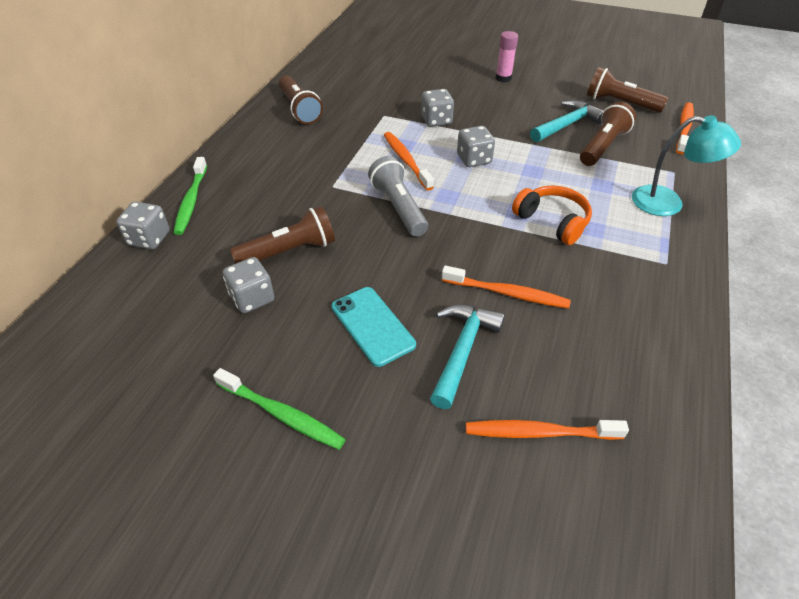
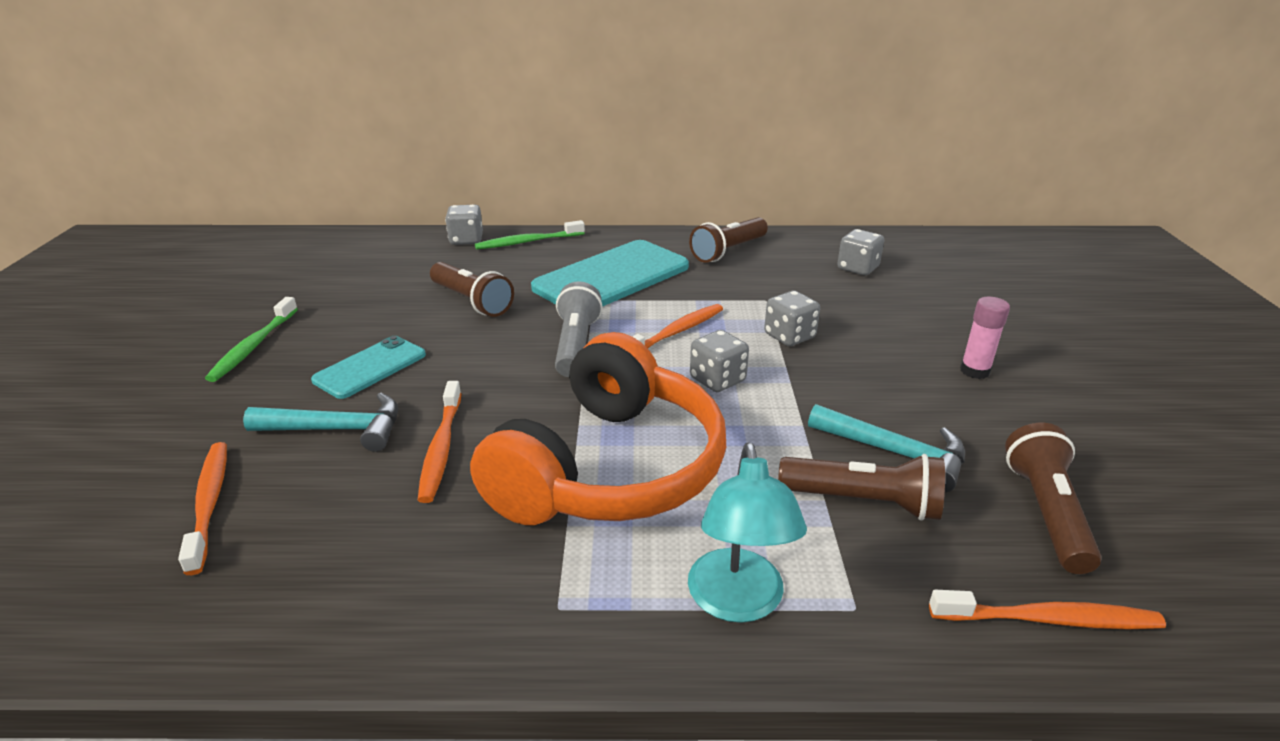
camera: 70 degrees right, 15 degrees down
grey dice [223,257,275,313] -> grey dice moved to [837,229,884,275]
grey flashlight [368,156,428,237] -> grey flashlight turned 45 degrees counterclockwise [555,281,603,377]
orange headphones [512,185,592,245] -> orange headphones [470,332,726,525], size x2.05
none -> turquoise phone [531,240,689,306]

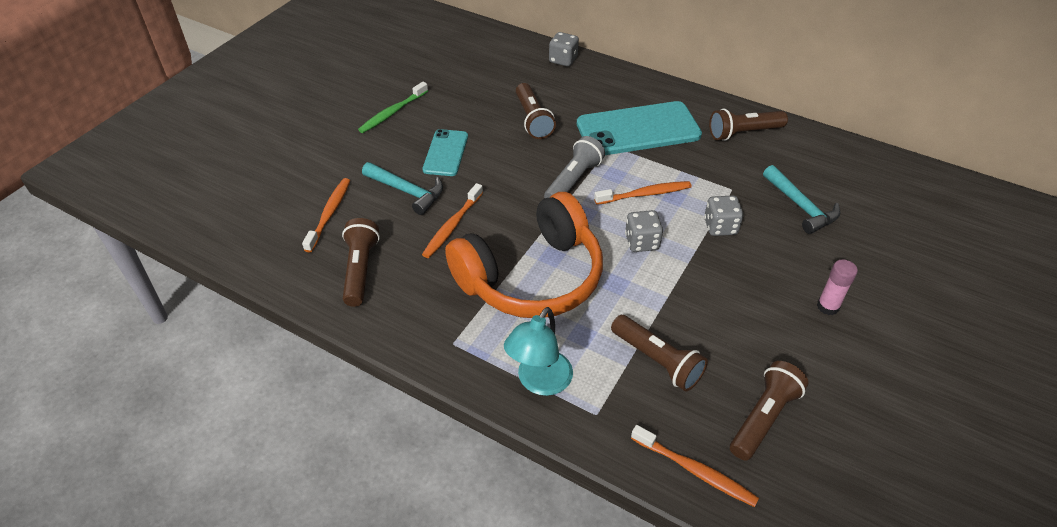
camera: 30 degrees right, 15 degrees up
turquoise phone [311,336,426,399] -> turquoise phone turned 60 degrees counterclockwise [423,129,468,176]
green toothbrush [475,220,585,250] -> none
turquoise hammer [808,404,965,492] -> turquoise hammer moved to [763,165,840,234]
grey dice [837,229,884,275] -> none
none -> brown flashlight [342,218,380,307]

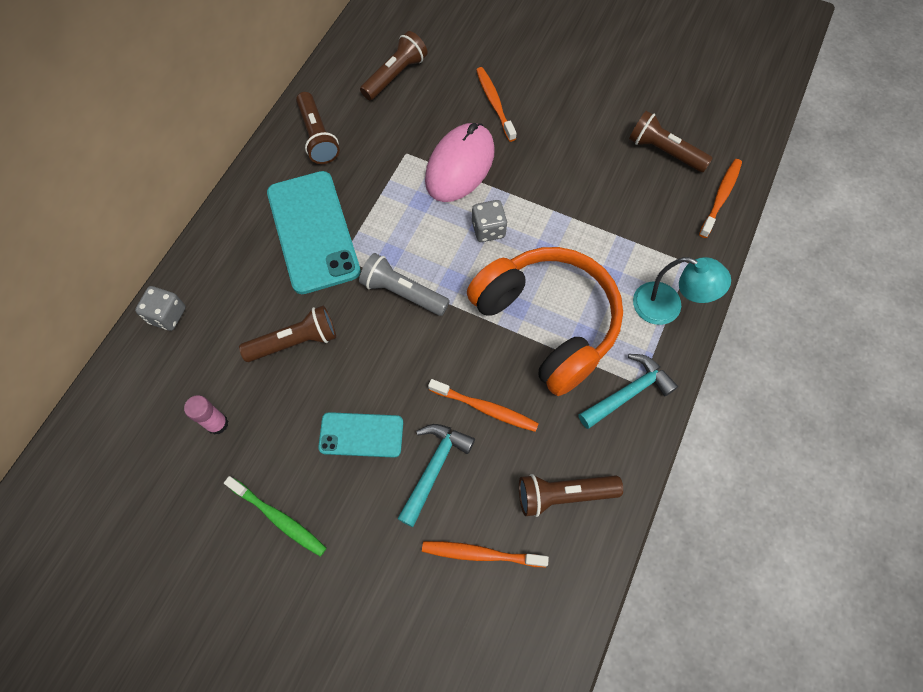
camera: 95 degrees left, 20 degrees up
orange toothbrush [594,181,691,205] -> orange toothbrush moved to [476,67,517,142]
brown flashlight [611,315,708,391] -> brown flashlight moved to [360,31,428,100]
grey dice [704,196,743,236] -> pink mouse [425,123,495,202]
turquoise hammer [763,165,840,234] -> turquoise hammer moved to [578,354,678,429]
pink glue stick [817,259,858,315] -> pink glue stick moved to [184,395,228,435]

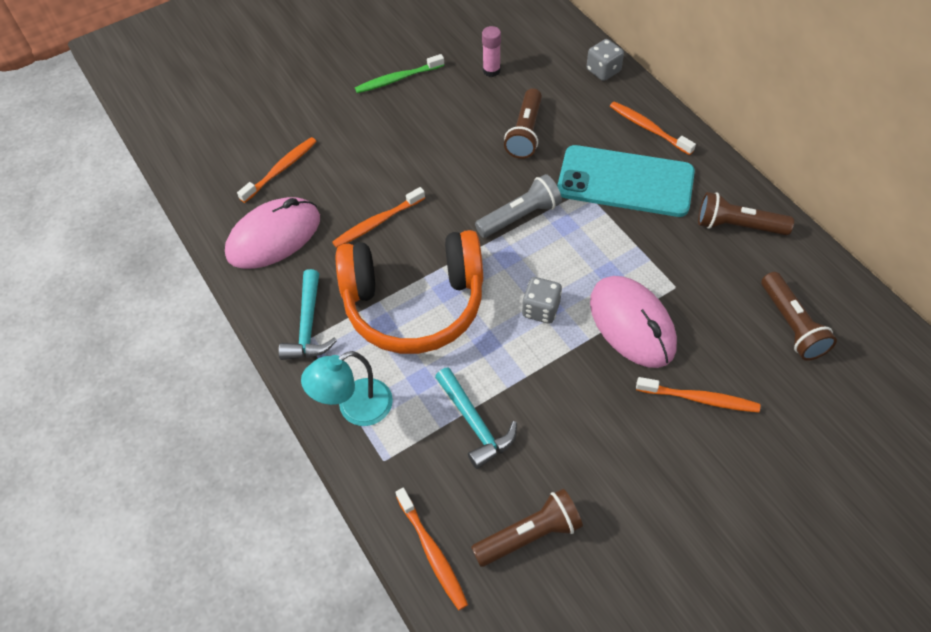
camera: 125 degrees right, 10 degrees down
turquoise phone [318,412,403,458] -> none
turquoise hammer [397,424,475,527] -> turquoise hammer moved to [435,367,517,469]
brown flashlight [519,474,623,517] -> pink mouse [225,197,320,269]
none -> orange toothbrush [610,101,696,155]

